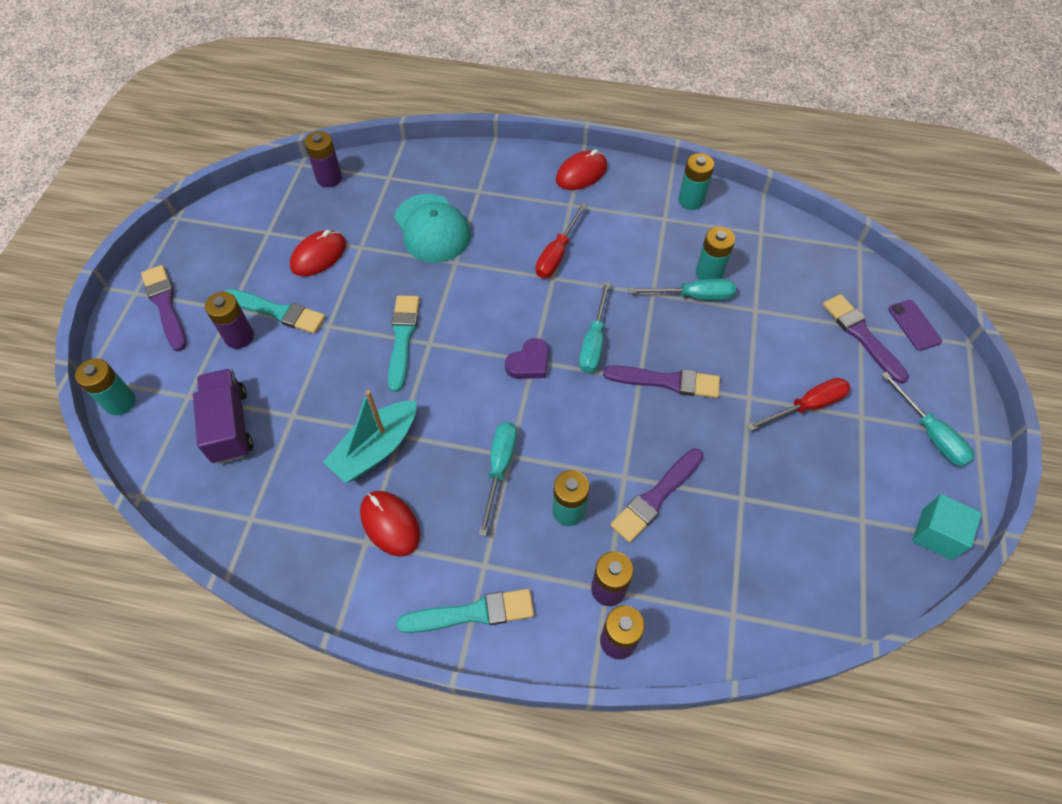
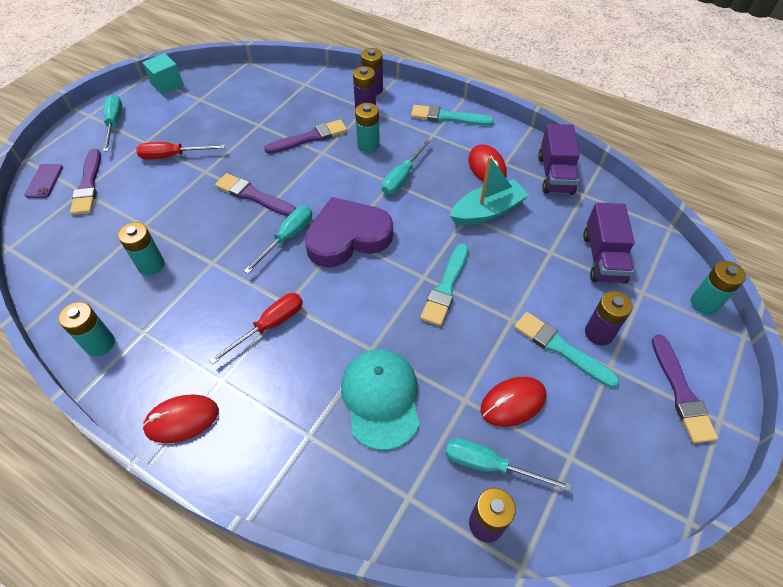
camera: 160 degrees left, 5 degrees down
purple heart [505,338,549,379] -> purple heart [304,197,393,268], size x2.10
turquoise screwdriver [628,279,736,300] -> turquoise screwdriver moved to [445,438,572,492]
none -> purple truck [538,124,580,195]

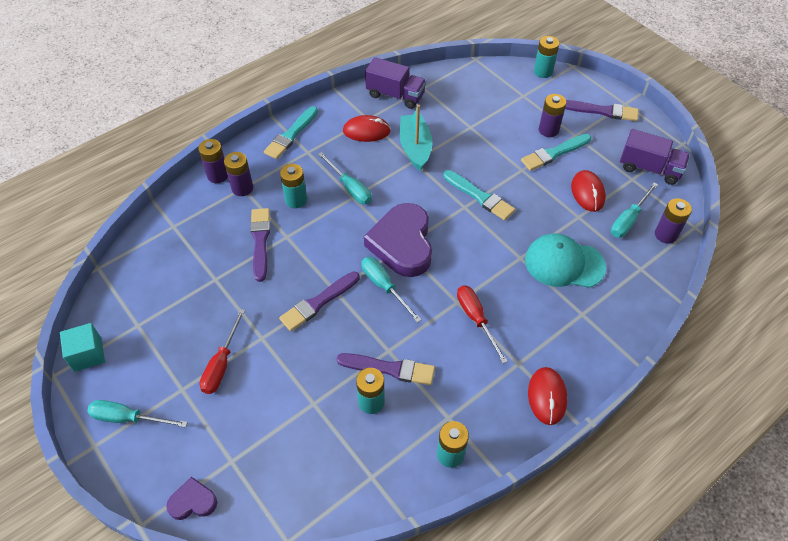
camera: 70 degrees left, 0 degrees up
purple phone [24,164,63,198] -> purple heart [166,477,217,520]
purple brush [70,149,101,215] -> purple brush moved to [337,353,435,385]
purple truck [583,203,635,284] -> purple truck moved to [620,129,690,185]

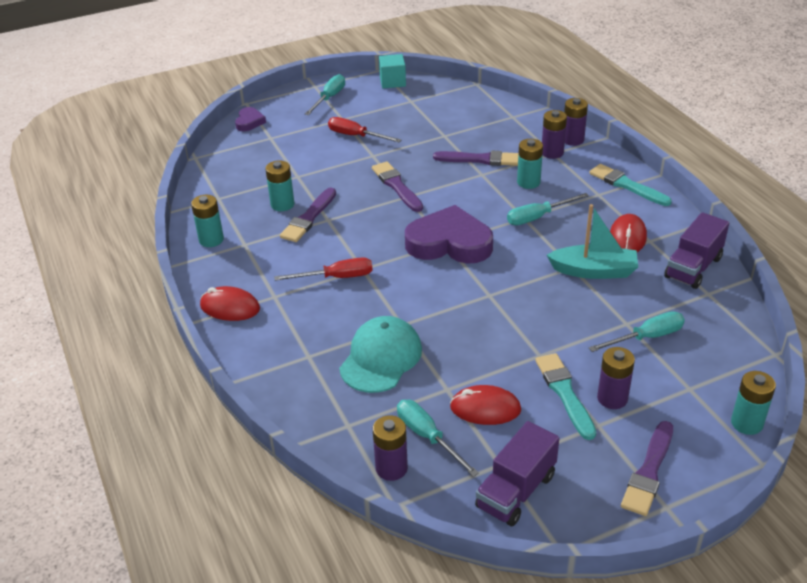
camera: 105 degrees right, 15 degrees down
turquoise screwdriver [361,257,422,323] -> turquoise screwdriver moved to [589,311,685,352]
turquoise brush [443,170,515,220] -> none

